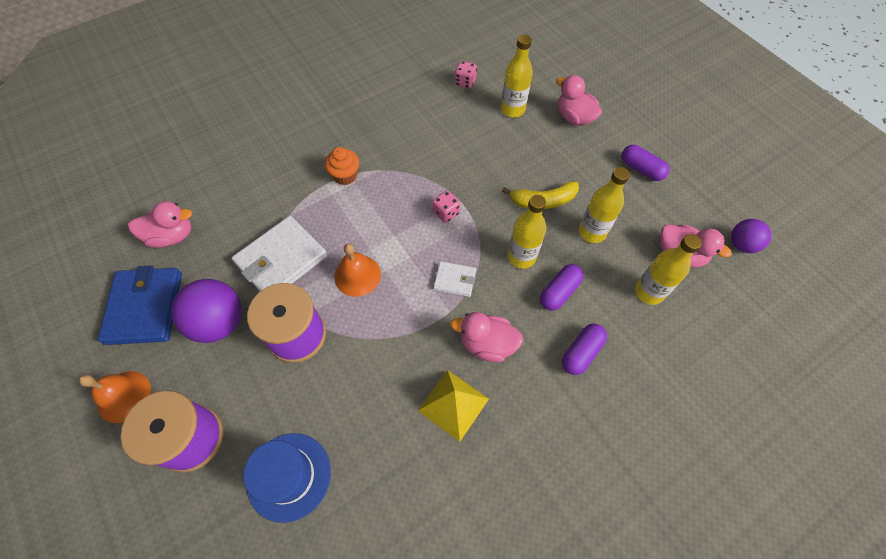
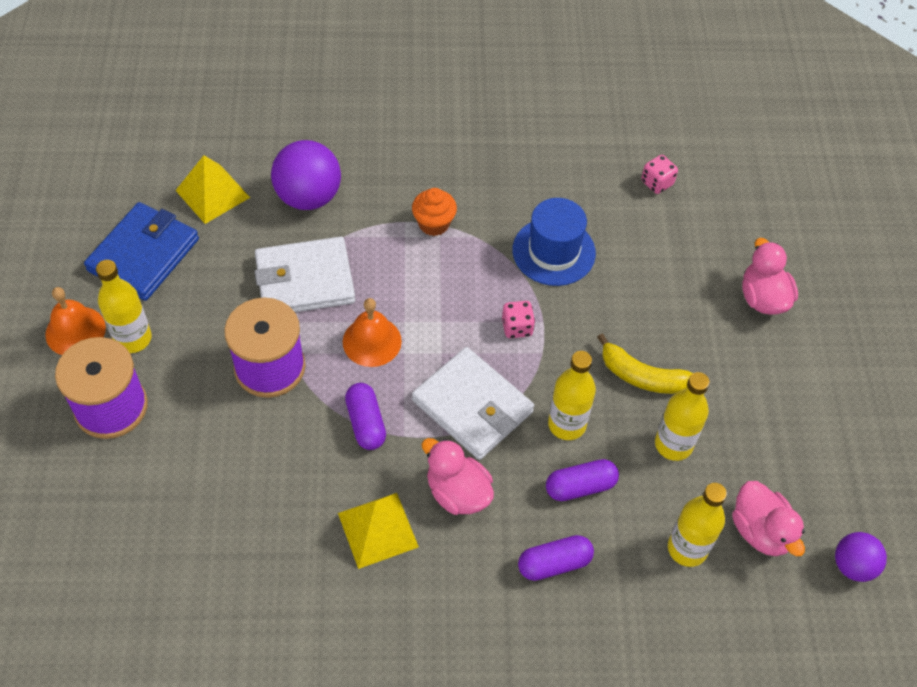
camera: 30 degrees right, 5 degrees down
pink duck [128,201,192,248] -> yellow pyramid [175,155,250,224]
purple ball [171,279,242,343] -> purple ball moved to [271,140,341,210]
blue hat [243,433,331,523] -> blue hat moved to [512,198,596,286]
white wallet [433,261,476,297] -> white wallet [412,347,534,460], size x1.97
yellow bottle [501,35,533,117] -> yellow bottle moved to [96,260,152,353]
purple capsule [622,145,670,181] -> purple capsule moved to [345,383,386,450]

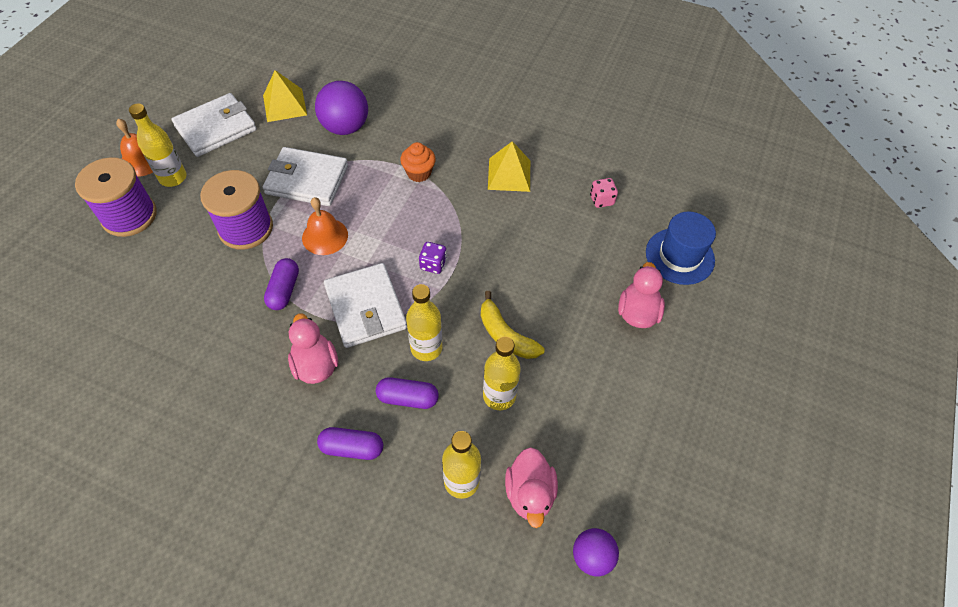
camera: 25 degrees right, 0 degrees up
blue wallet [84,202,199,301] -> white wallet [171,93,257,157]
yellow pyramid [338,493,419,569] -> yellow pyramid moved to [488,141,530,192]
pink dice [502,301,535,338] -> purple dice [419,242,447,274]
blue hat [512,198,596,286] -> blue hat moved to [646,212,716,285]

